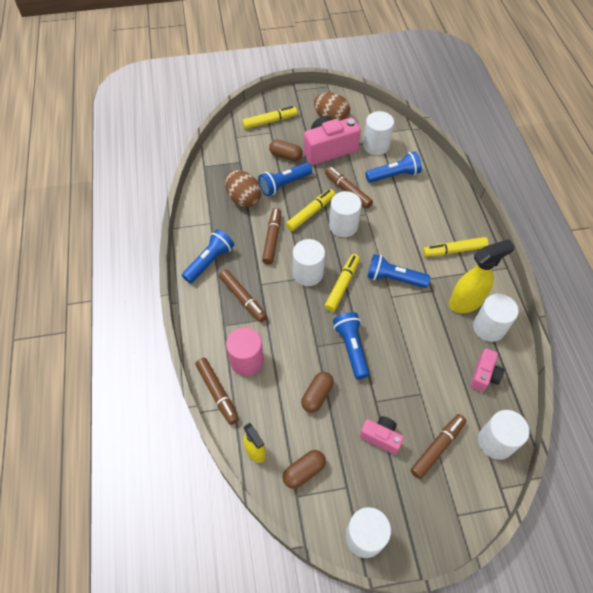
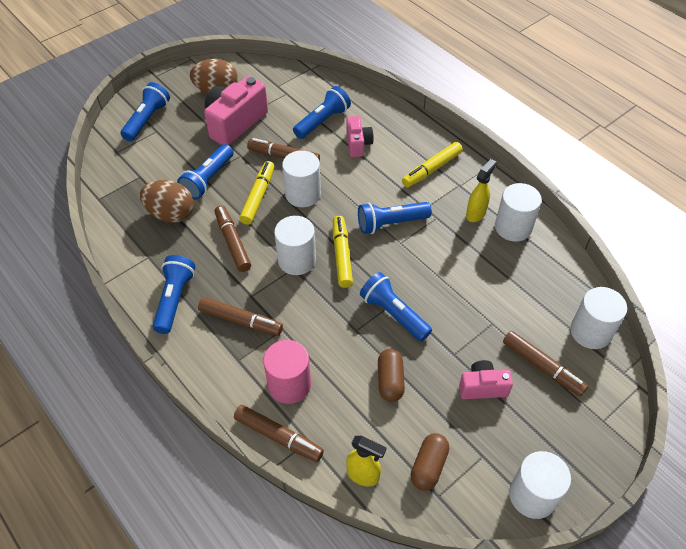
camera: 30 degrees left, 5 degrees down
yellow marker [242,106,297,129] -> blue flashlight [120,82,170,141]
brown capsule [269,140,303,161] -> none
white cylinder [363,111,394,155] -> none
brown marker [410,414,467,479] -> brown marker turned 120 degrees clockwise [503,331,588,396]
yellow spray bottle [449,239,515,313] -> yellow spray bottle [466,159,497,222], size x0.61
pink camera [470,348,504,392] -> pink camera moved to [346,116,374,157]

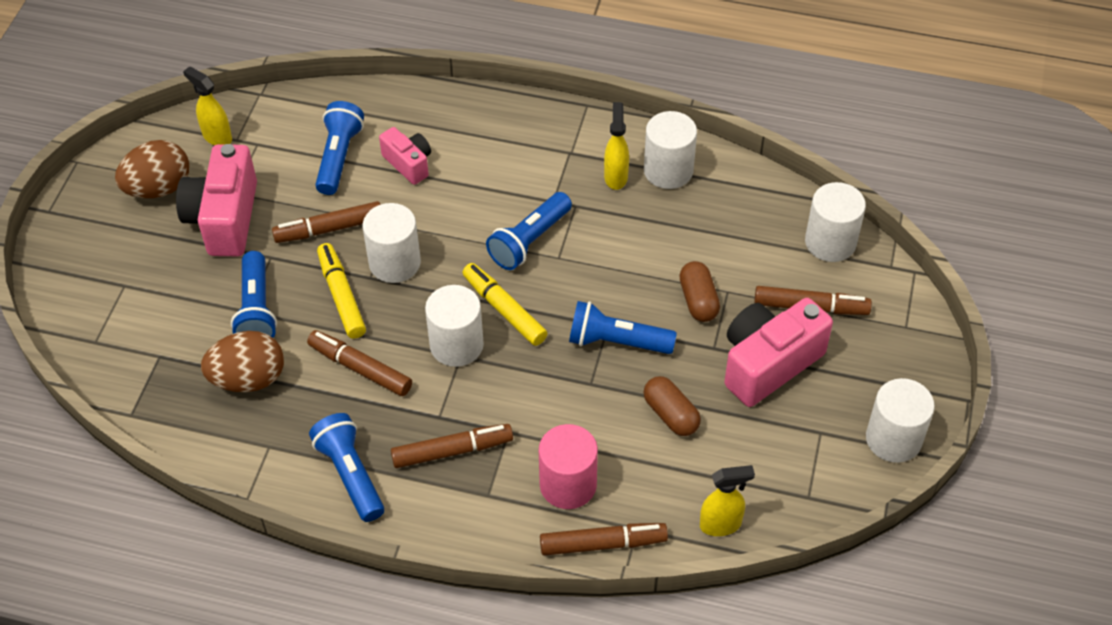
camera: 35 degrees left, 0 degrees up
blue flashlight [120,82,170,141] -> none
yellow marker [402,142,463,187] -> none
brown capsule [411,433,449,491] -> brown capsule moved to [679,261,720,322]
pink camera [459,360,513,399] -> pink camera [724,298,833,407], size x1.80
none -> yellow spray bottle [183,66,232,145]

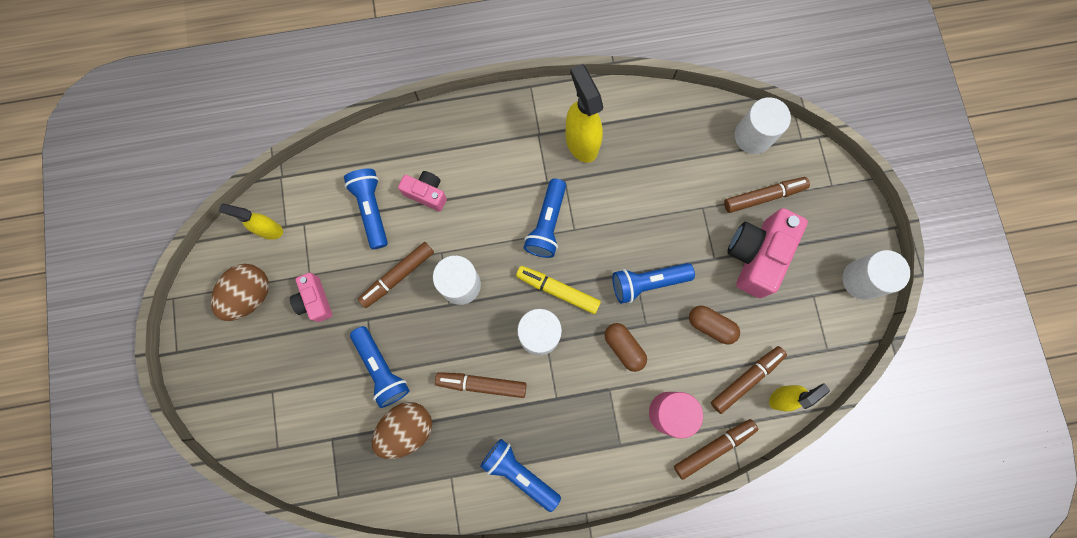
camera: 25 degrees left, 25 degrees up
pink camera [176,144,257,256] -> pink camera [290,273,333,322], size x0.56
yellow marker [317,243,366,339] -> none
brown marker [391,424,513,468] -> brown marker moved to [711,346,787,414]
yellow spray bottle [604,102,629,190] -> yellow spray bottle [565,64,603,163], size x1.63
white cylinder [644,111,697,189] -> none
brown capsule [679,261,720,322] -> brown capsule moved to [605,323,647,372]

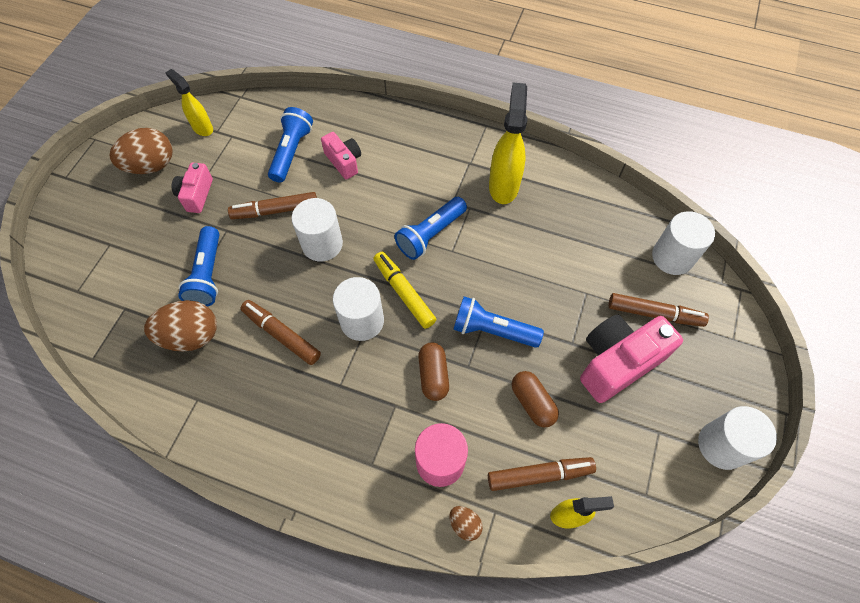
camera: 30 degrees right, 15 degrees down
blue flashlight [480,439,561,512] -> none
brown marker [674,419,758,480] -> brown egg [449,506,483,541]

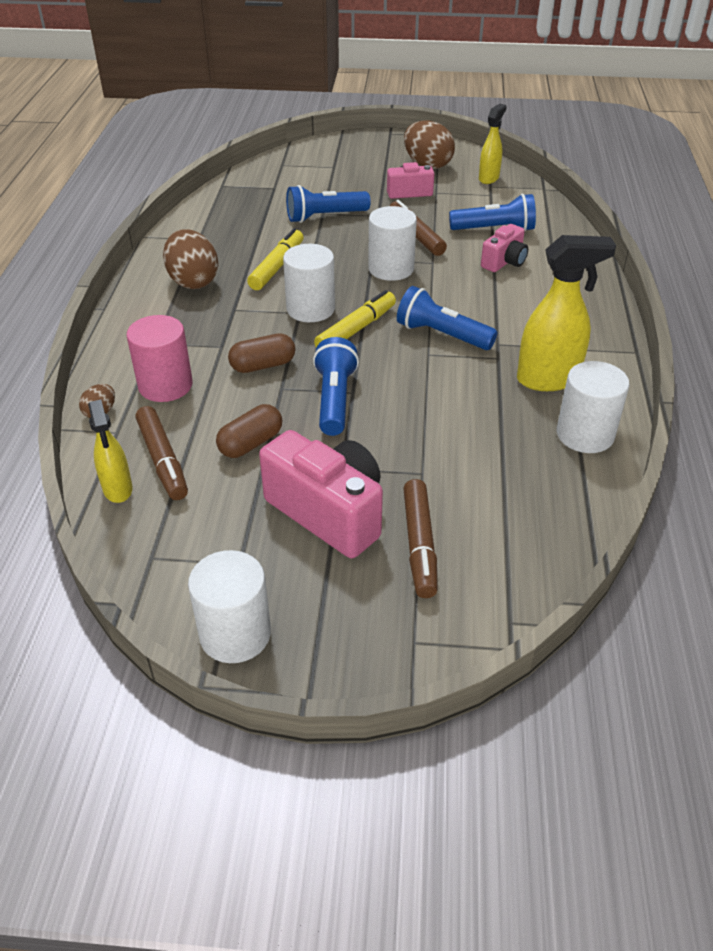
camera: 75 degrees right, 20 degrees down
brown egg [144,300,217,352] -> brown egg moved to [163,229,218,289]
brown marker [240,300,321,365] -> yellow marker [247,228,304,290]
white cylinder [652,211,715,275] -> white cylinder moved to [557,361,629,453]

